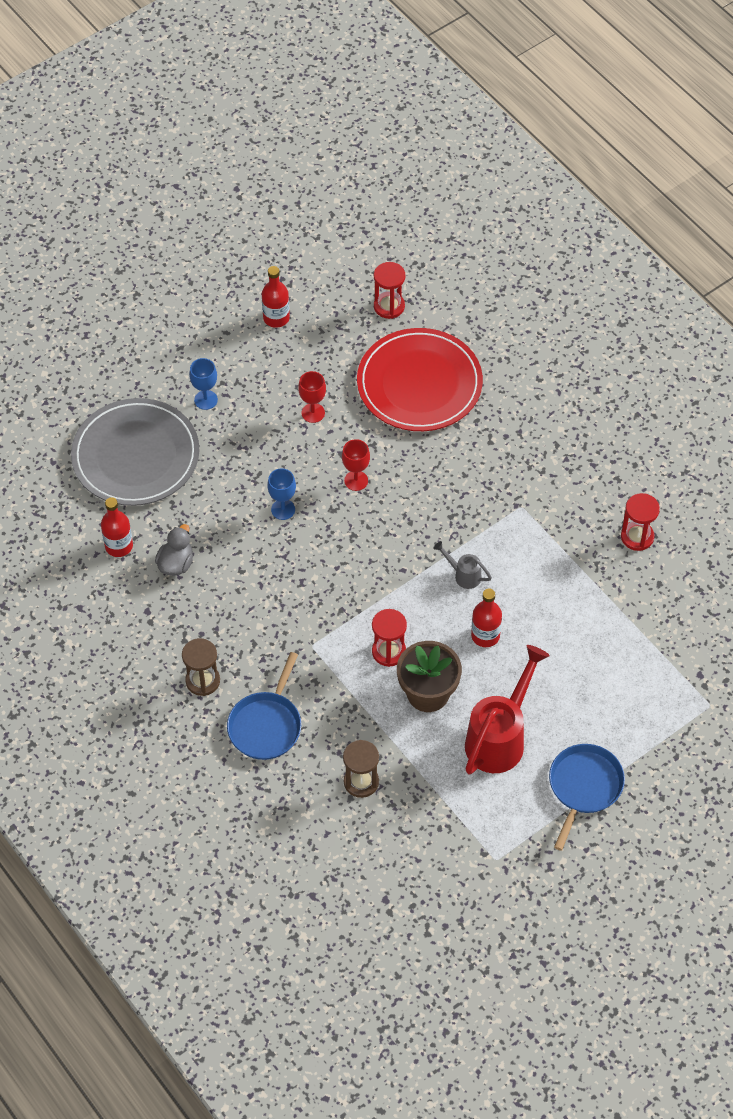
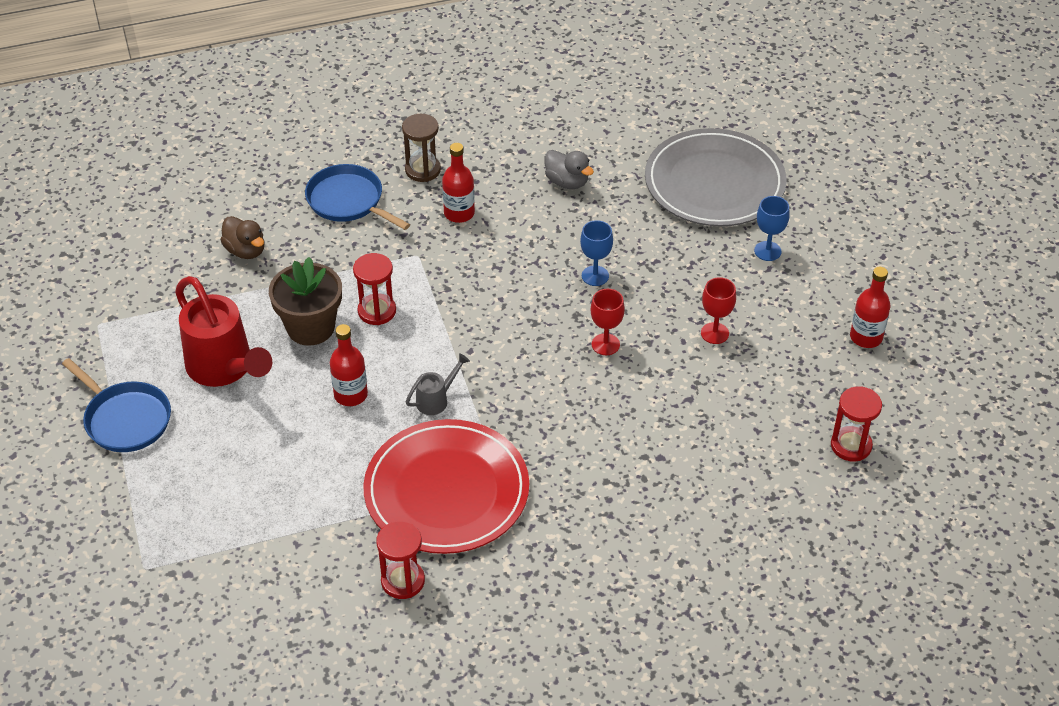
camera: 110 degrees right, 10 degrees down
red bottle [101,497,133,557] -> red bottle moved to [442,143,475,223]
brown hourglass [343,740,379,798] -> brown duck [220,216,264,259]
red plate [357,328,483,431] -> red plate moved to [363,419,529,554]

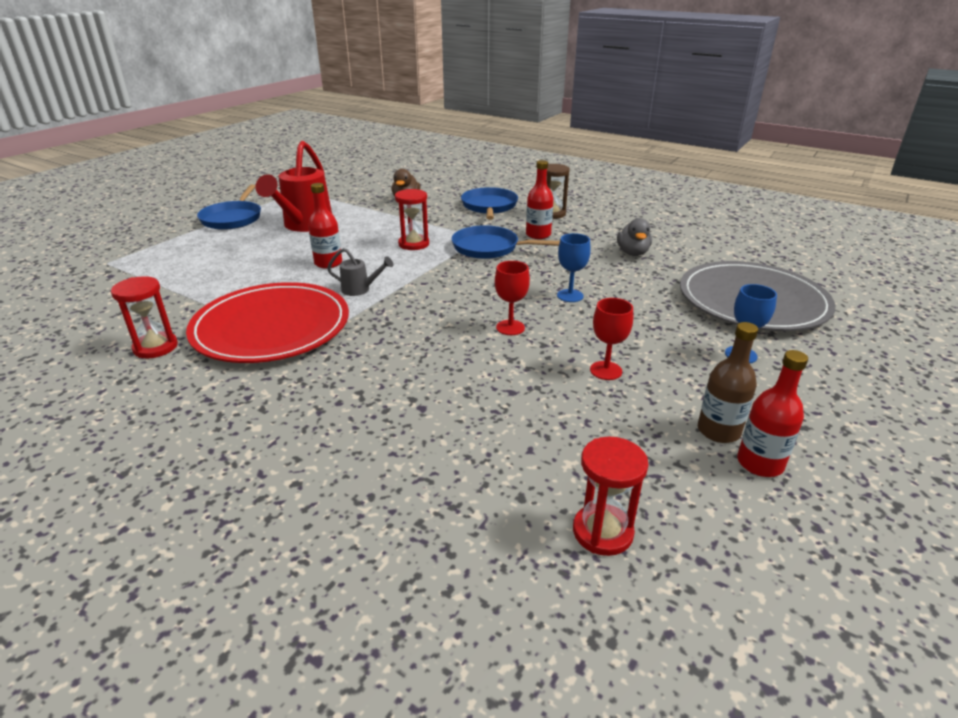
camera: 50 degrees right, 15 degrees down
brown flower pot [269,257,342,346] -> none
none -> blue pan [452,225,560,259]
none -> brown bottle [698,322,758,443]

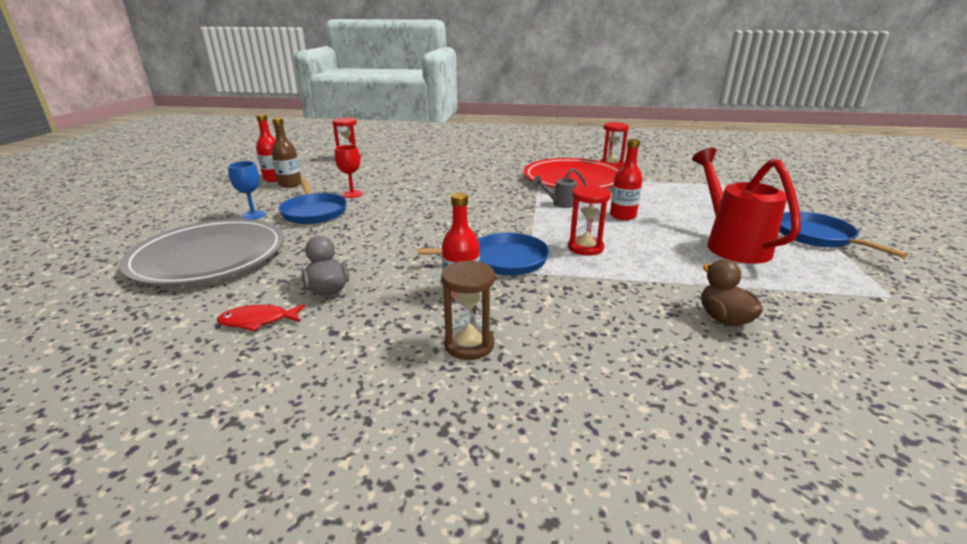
camera: 155 degrees right, 5 degrees down
blue pan [461,187,518,220] -> blue pan moved to [279,178,347,224]
red goblet [495,261,530,335] -> none
blue goblet [557,233,591,302] -> none
none -> red fish [217,304,305,331]

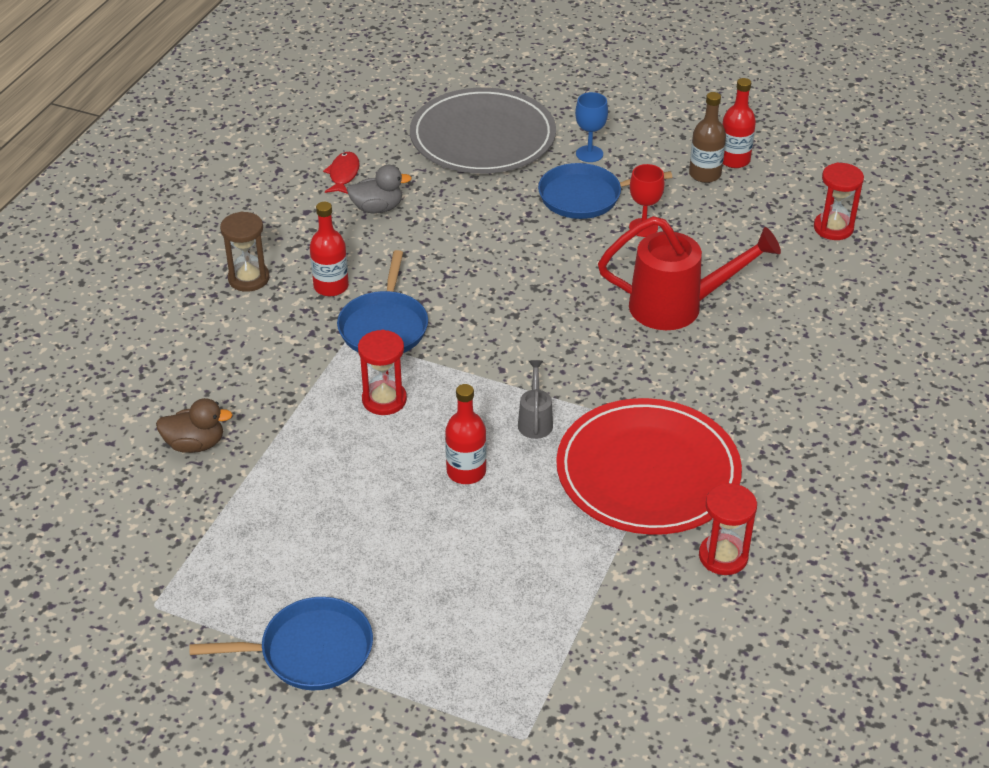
camera: 105 degrees right, 15 degrees up
red watering can [692,148,801,264] -> red watering can moved to [598,216,781,330]

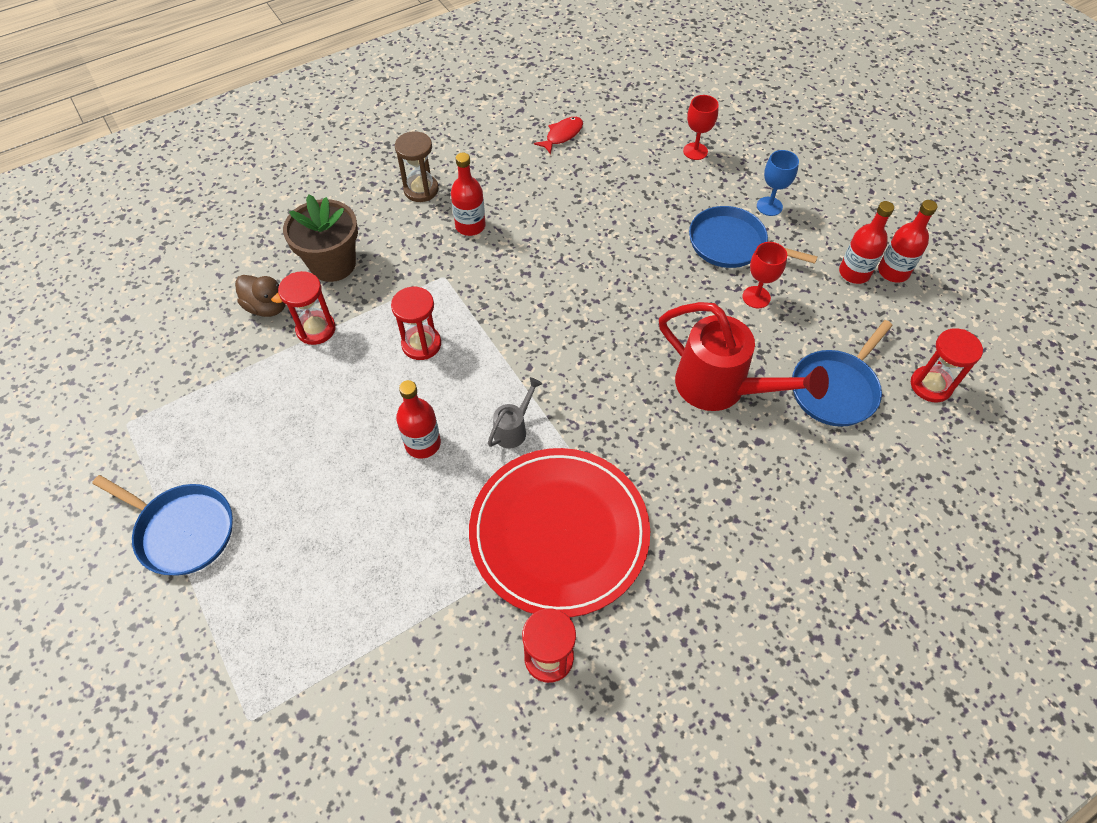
camera: 35 degrees right, 15 degrees up
blue pan [337,250,428,353] -> blue pan moved to [792,320,893,427]
grey duck [347,165,412,213] -> none
grey plate [410,87,556,173] -> red goblet [683,95,719,160]
brown bottle [689,92,726,183] -> red bottle [839,201,894,284]
none -> red hourglass [278,271,336,345]
none -> brown flower pot [283,194,358,282]

